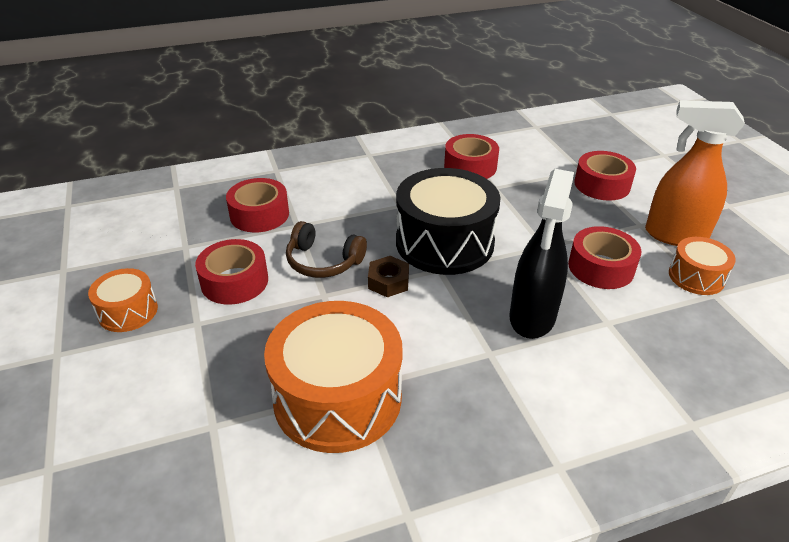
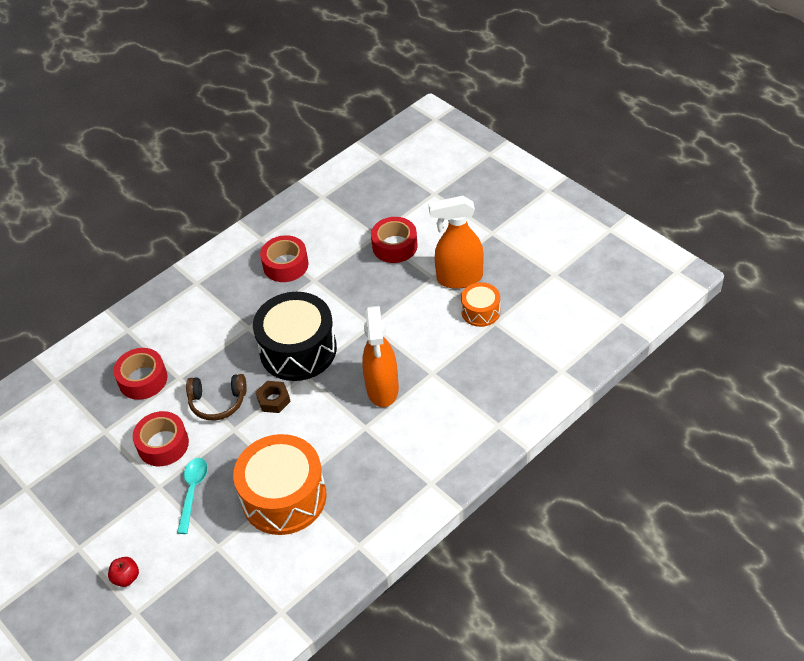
camera: 20 degrees left, 10 degrees up
orange drum [88,268,158,332] -> none
black spray bottle [510,169,574,339] -> orange spray bottle [362,306,399,407]
red tape [568,226,641,289] -> none
none -> red apple [108,557,139,587]
none -> turquoise spoon [177,458,208,534]

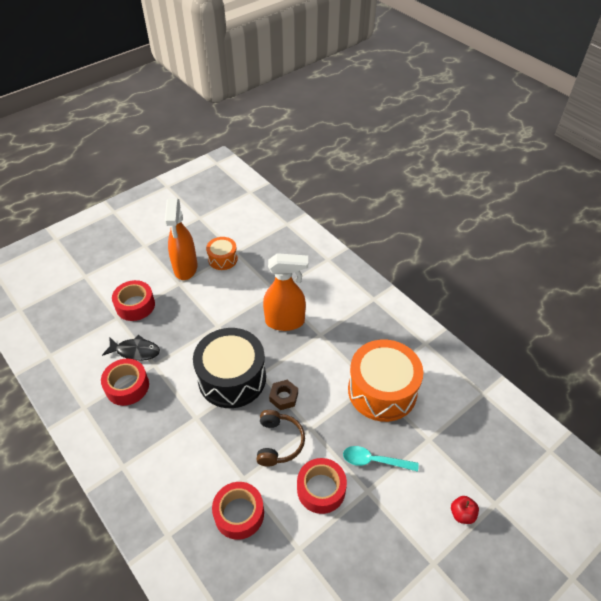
camera: 90 degrees left, 0 degrees up
none -> black fish [102,335,160,361]

